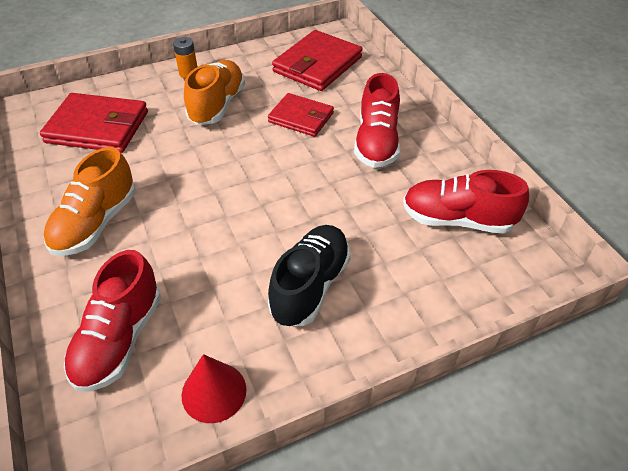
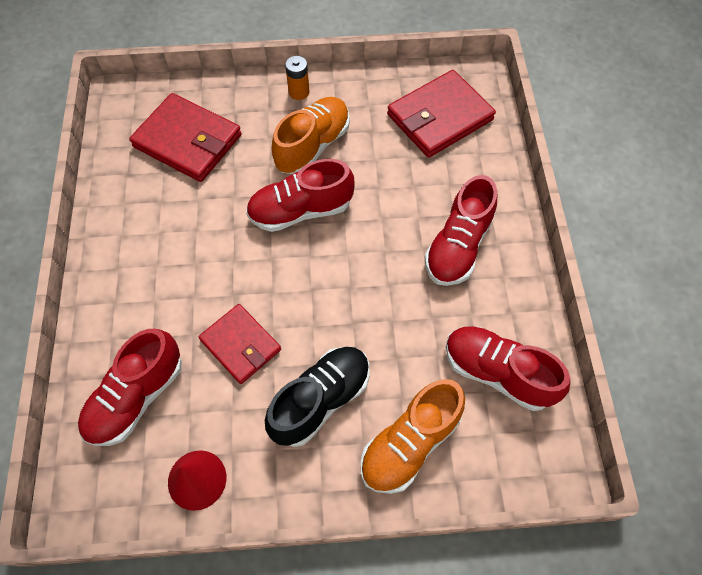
camera: 20 degrees right, 15 degrees up
orange shoe [44,147,136,256] -> orange shoe moved to [361,379,465,494]
red wallet [268,93,334,137] -> red wallet moved to [199,304,281,384]
none -> red shoe [246,159,355,232]

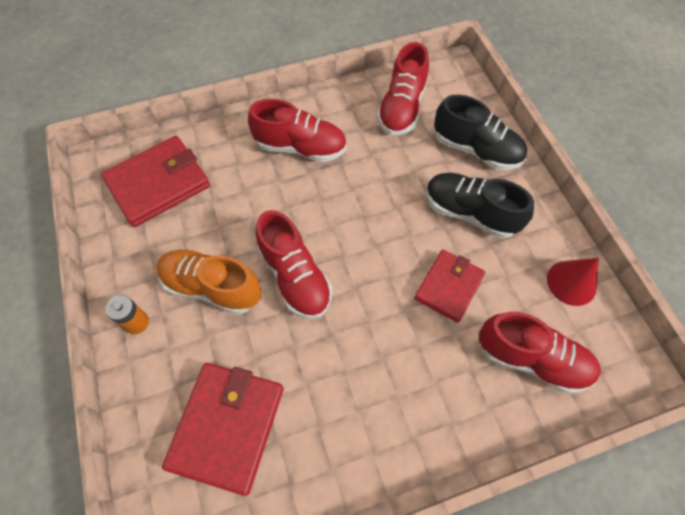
camera: 105 degrees left, 0 degrees up
orange shoe [361,379,465,494] -> black shoe [434,95,527,170]
red wallet [387,70,496,158] -> red wallet turned 75 degrees counterclockwise [101,136,210,227]

